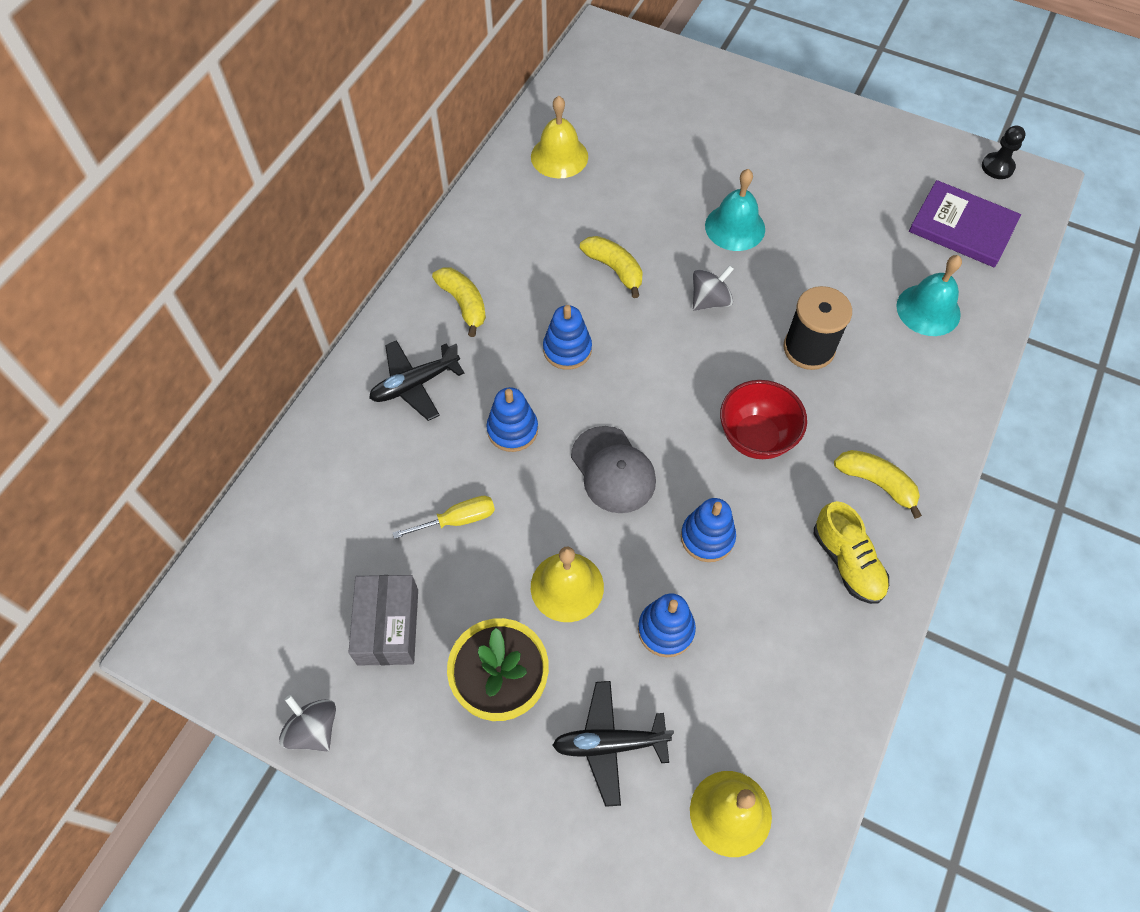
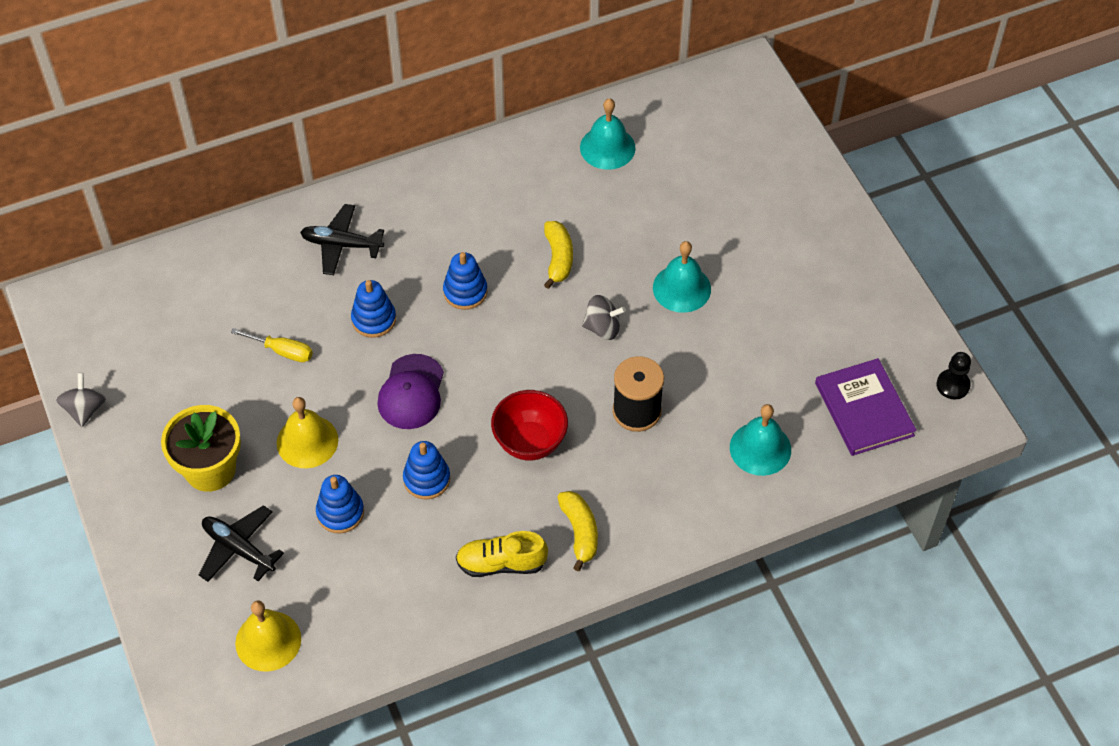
camera: 40 degrees right, 5 degrees down
grey box [348,575,418,666] -> none
yellow banana [432,268,486,337] -> none
yellow bell [531,96,588,178] -> turquoise bell [580,98,636,170]
grey cap [571,426,656,513] -> purple cap [377,354,444,429]
yellow shoe [814,501,889,604] -> yellow shoe turned 75 degrees clockwise [456,531,548,577]

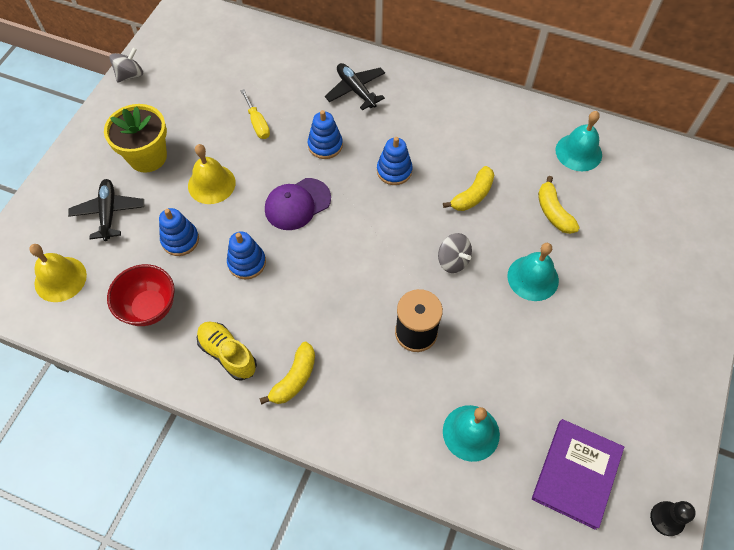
camera: 45 degrees right, 5 degrees up
red bowl [491,390,568,461] -> red bowl moved to [107,264,175,326]
none -> yellow banana [538,176,580,234]

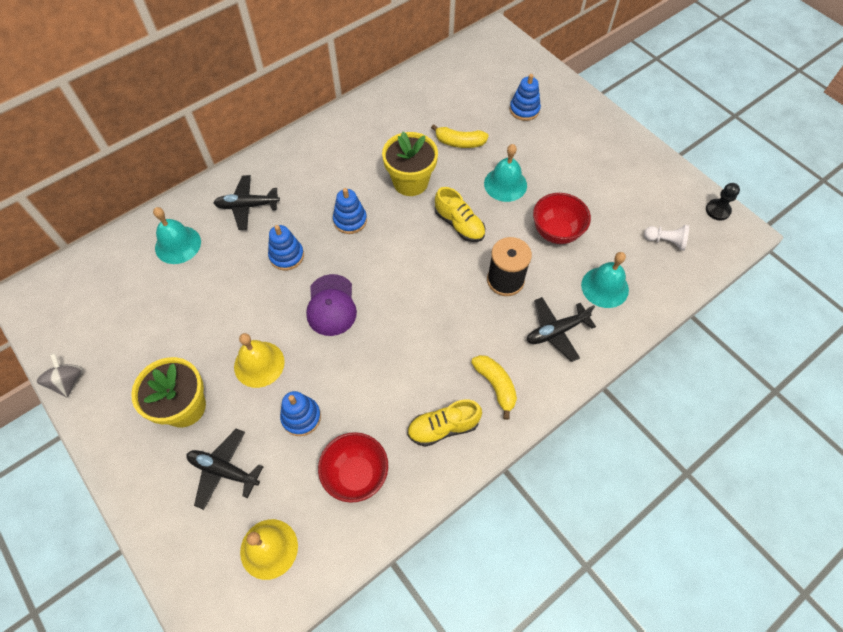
camera: 60 degrees left, 0 degrees up
blue stacking toy [227,231,266,279] -> blue stacking toy moved to [510,74,541,121]
yellow screwdriver [240,89,270,139] -> none
grey spinning top [438,233,472,273] -> yellow shoe [435,187,485,242]
yellow banana [443,166,494,211] -> yellow flower pot [382,132,438,196]
purple book [532,419,624,530] -> white pawn [644,225,689,250]
turquoise bell [556,111,602,171] -> turquoise bell moved to [153,207,201,264]
none -> black plane [527,297,596,362]
none -> red bowl [533,193,591,244]

